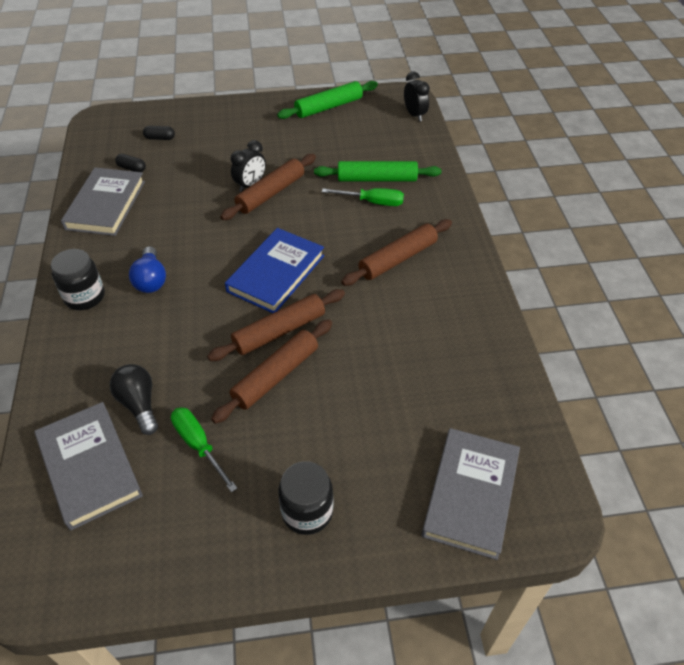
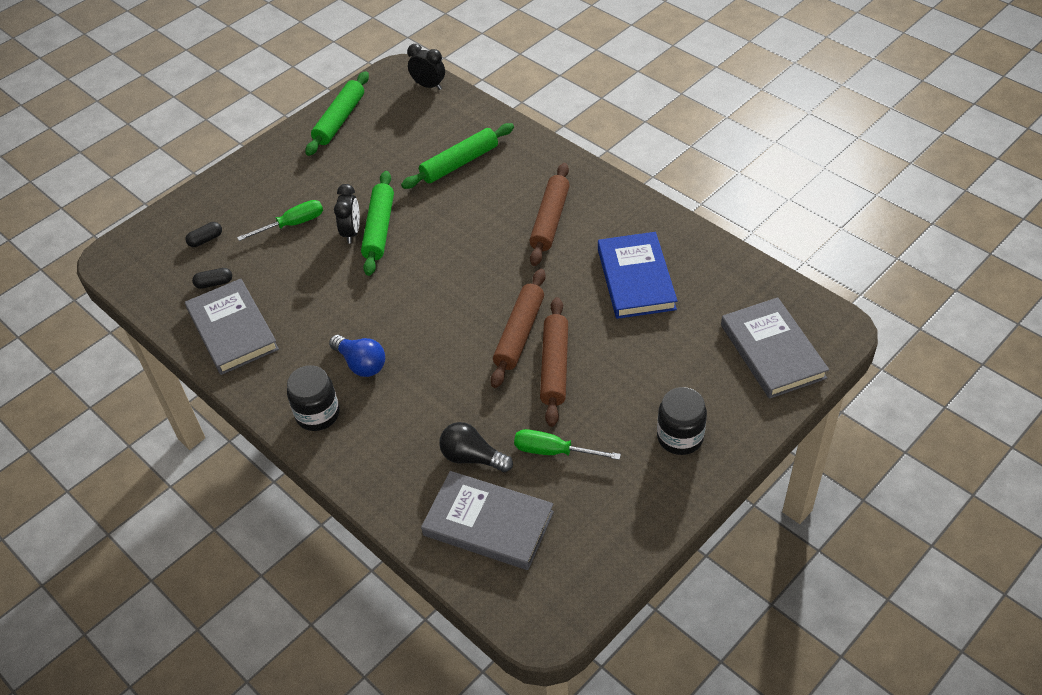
camera: 35 degrees left, 0 degrees up
brown rolling pin [220,154,316,220] -> green rolling pin [361,171,394,276]
blue book [225,228,324,313] -> blue book moved to [598,232,677,319]
green screwdriver [322,188,404,206] -> green screwdriver moved to [237,200,323,241]

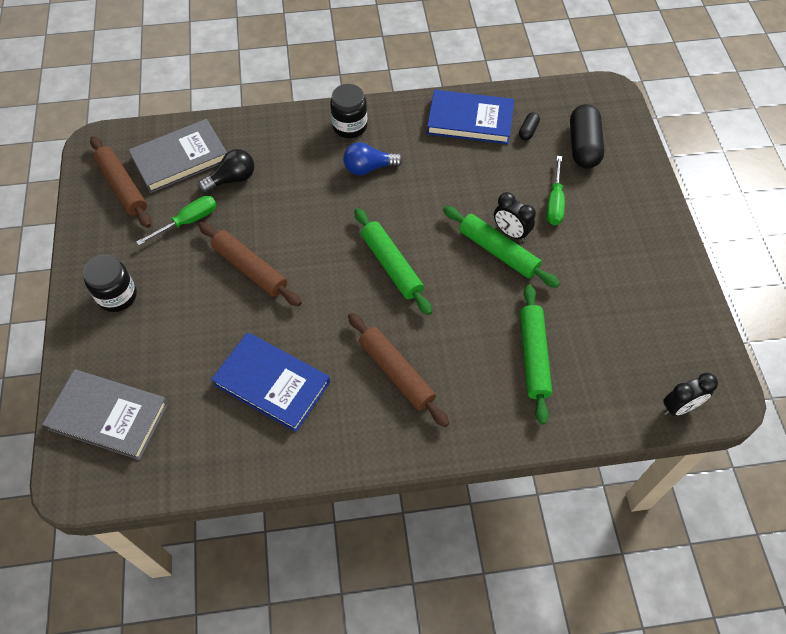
camera: 125 degrees right, 10 degrees up
grey book [185,279,279,375] -> blue book [427,90,514,144]
black capsule [186,222,222,247] -> black capsule [570,104,604,169], size x2.13
green rolling pin [305,71,369,156] -> green rolling pin moved to [354,208,432,315]
brown rolling pin [491,269,546,388] -> brown rolling pin moved to [90,136,151,228]

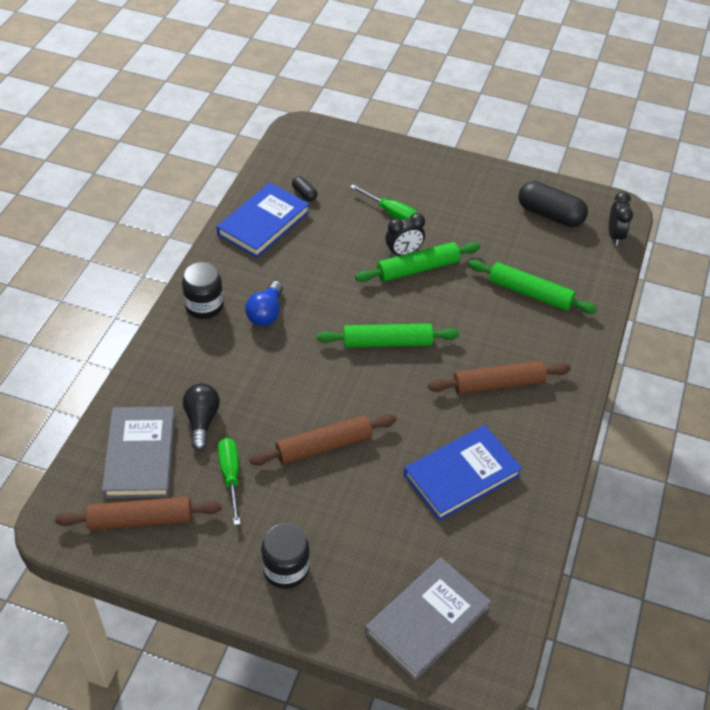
camera: 65 degrees left, 10 degrees down
black capsule [570,104,604,169] -> black capsule moved to [518,181,588,227]

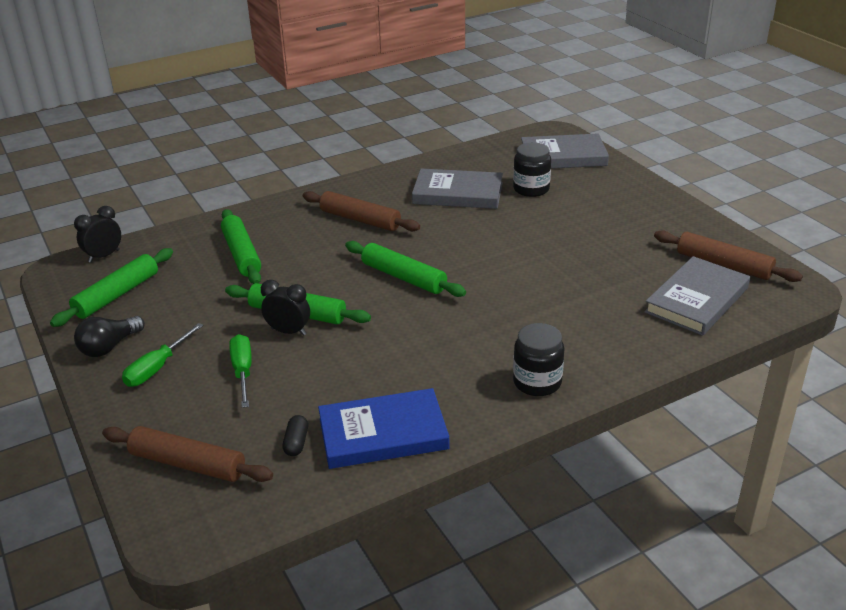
camera: 135 degrees left, 15 degrees down
black light bulb [183,384,220,450] -> black light bulb moved to [74,316,145,357]
green screwdriver [218,438,240,525] -> green screwdriver moved to [122,323,204,387]
blue light bulb [245,281,283,326] -> none
brown rolling pin [250,414,397,465] -> brown rolling pin moved to [102,426,273,482]
black jar [261,523,309,589] -> black jar moved to [513,142,551,197]
blue book [404,425,522,521] -> grey book [412,168,503,209]
black capsule [518,181,588,227] -> green rolling pin [50,248,173,327]

